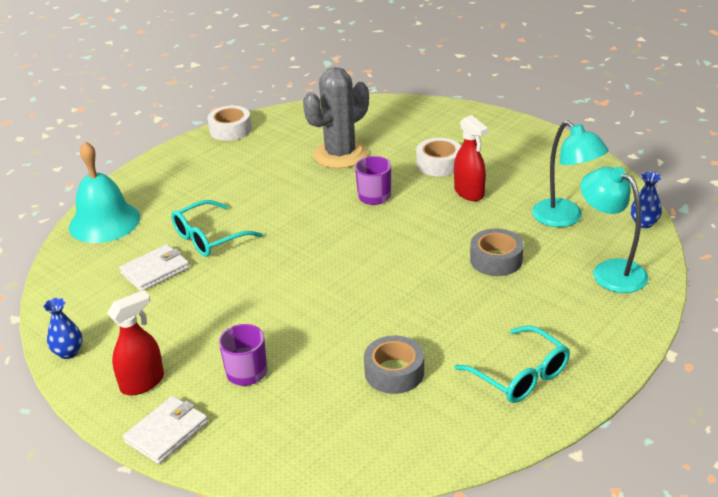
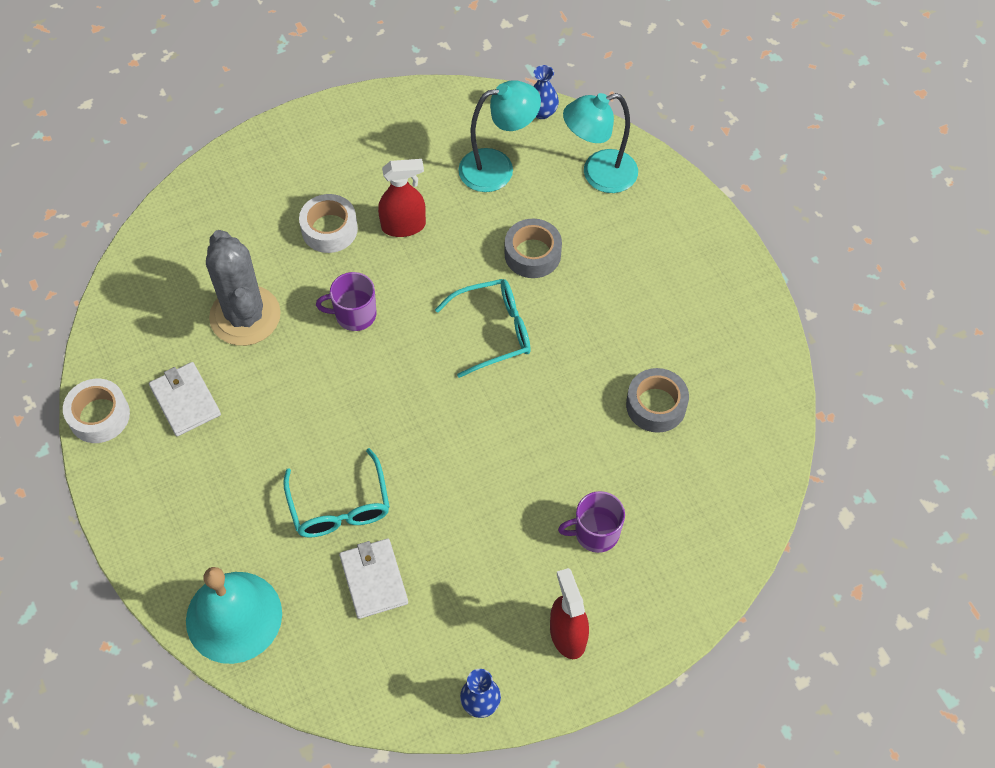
camera: 70 degrees left, 25 degrees up
white wallet [123,396,208,464] -> white wallet moved to [149,362,221,436]
turquoise glasses [454,325,570,403] -> turquoise glasses moved to [435,279,531,378]

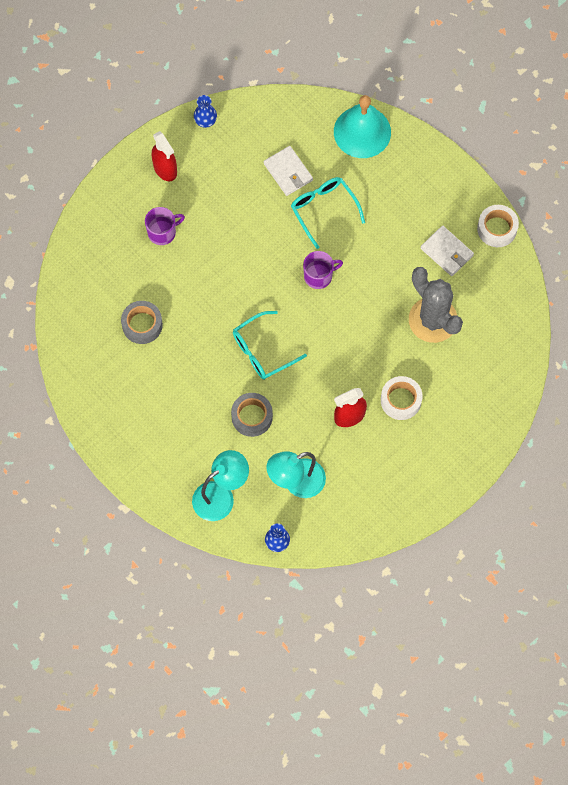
camera: 165 degrees right, 10 degrees up
purple mug [316,272,377,331] -> purple mug moved to [303,251,343,289]

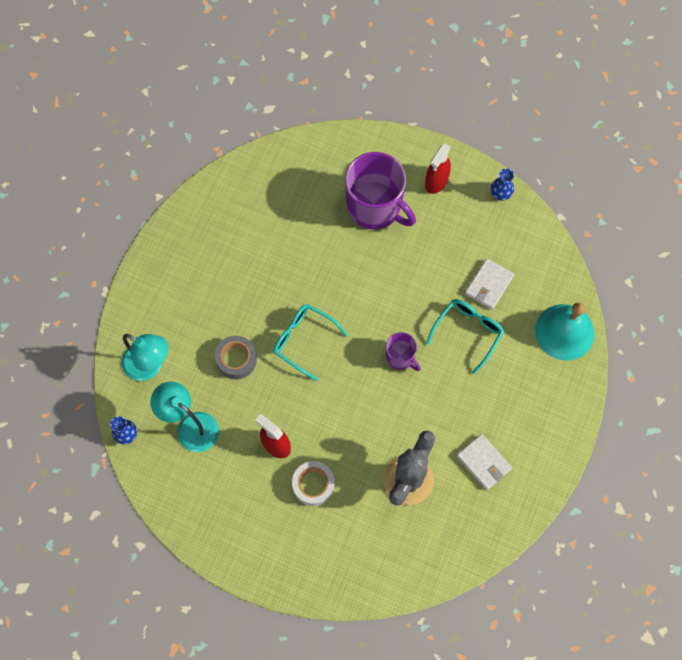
camera: 65 degrees right, 0 degrees up
grey tape [121,301,163,344] -> none
purple mug [145,207,185,245] -> purple mug [345,152,416,230], size x2.00
white wallet [421,226,474,276] -> white wallet turned 60 degrees counterclockwise [457,434,512,490]
white tape [477,205,519,247] -> none

